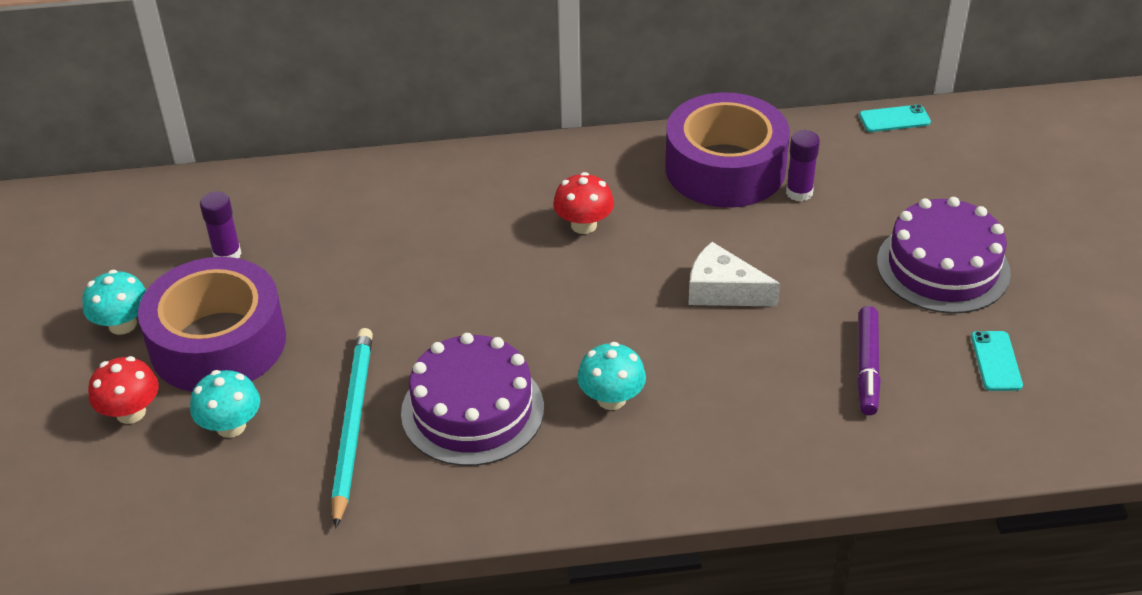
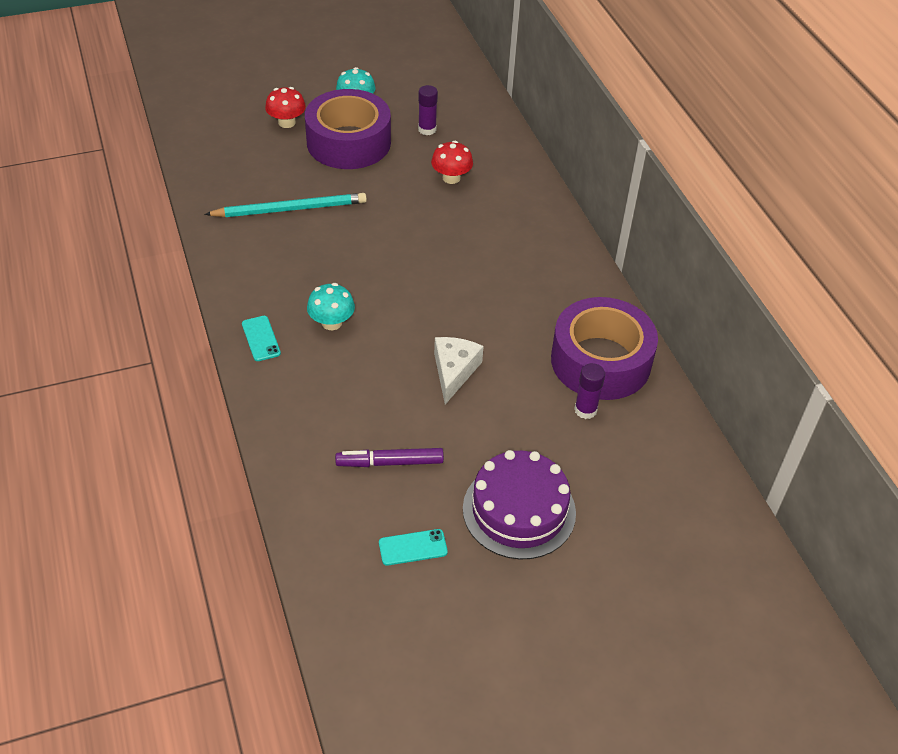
camera: 75 degrees right, 5 degrees up
turquoise mushroom [190,370,260,438] -> none
purple cake [401,333,544,466] -> none
red mushroom [553,172,614,234] -> red mushroom moved to [431,141,473,184]
turquoise phone [859,104,931,132] -> turquoise phone moved to [242,316,281,361]

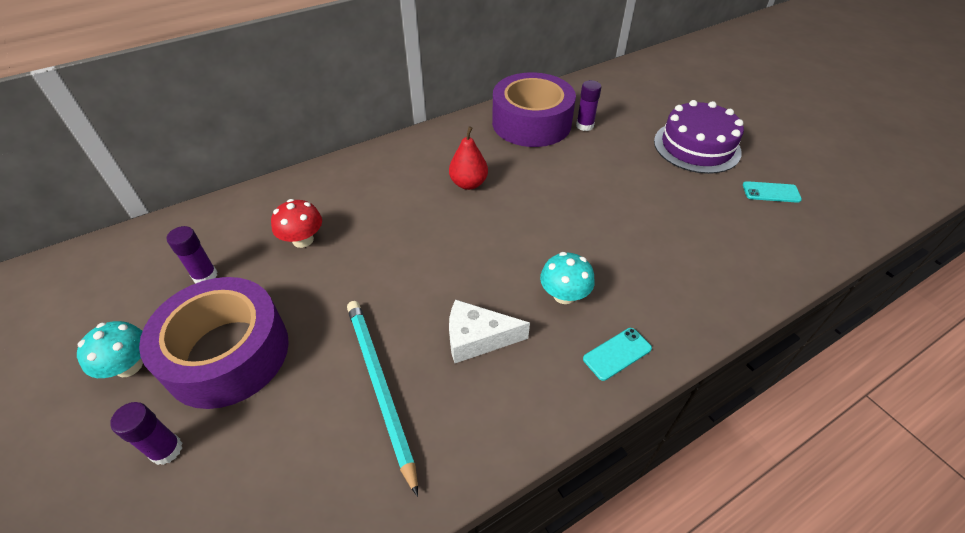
camera: 100 degrees left, 0 degrees up
red mushroom [265,87,306,128] -> purple glue stick [110,402,182,465]
purple marker [335,448,444,467] -> none
turquoise phone [379,529,448,566] -> turquoise phone turned 60 degrees counterclockwise [743,181,802,203]
white cheese [434,337,484,405] -> white cheese moved to [449,299,530,363]
none -> red pear [449,126,488,190]

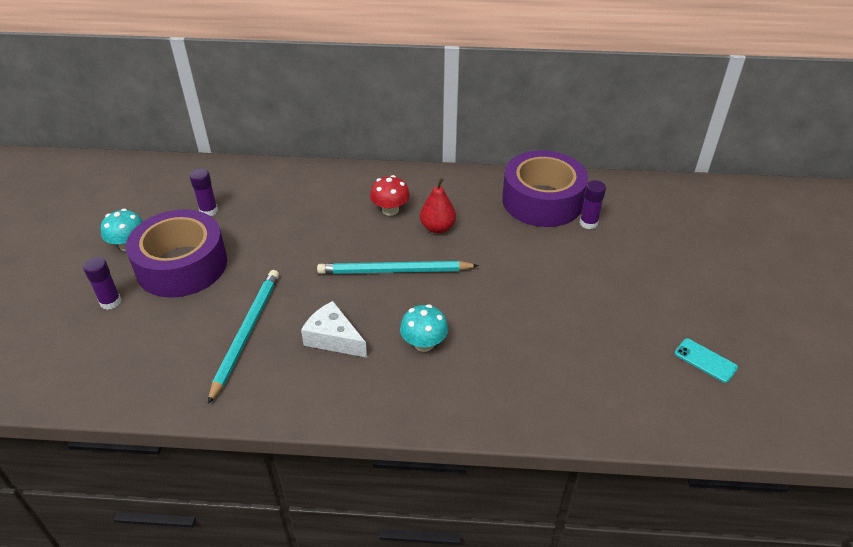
camera: 35 degrees right, 5 degrees down
red mushroom [271,199,322,248] -> red mushroom moved to [370,175,410,216]
turquoise phone [583,328,652,381] -> none
purple cake [654,100,744,174] -> none
none -> turquoise pencil [317,261,479,274]

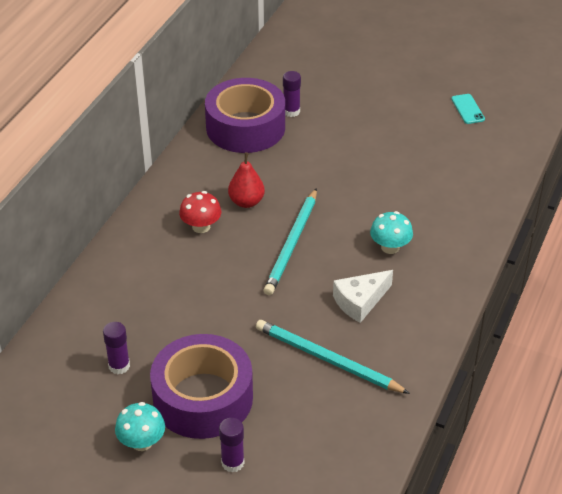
camera: 70 degrees left, 0 degrees up
turquoise phone [674,338,738,383] -> turquoise phone turned 75 degrees counterclockwise [451,94,485,124]

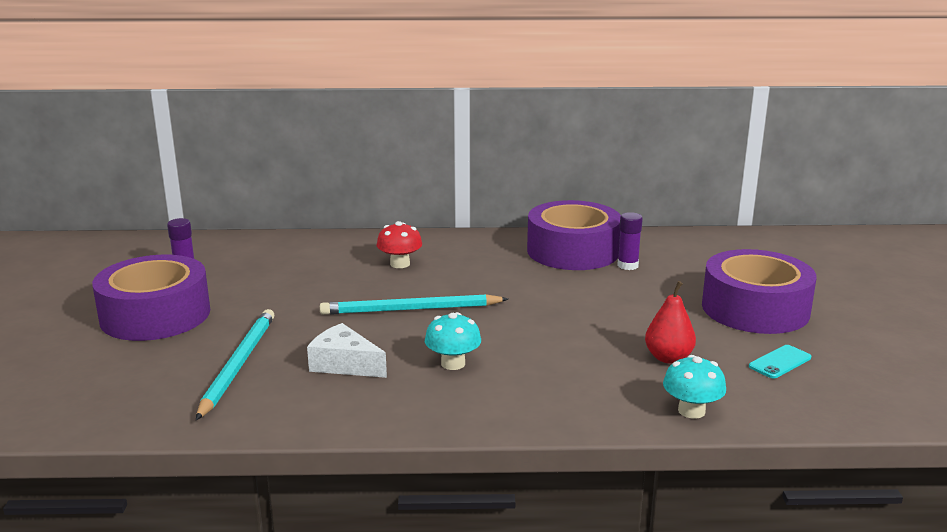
camera: 65 degrees right, 20 degrees down
turquoise mushroom [115,402,165,451] -> turquoise mushroom moved to [663,355,726,419]
purple glue stick [219,418,244,473] -> none
red pear [228,152,265,208] -> red pear moved to [645,281,696,364]
none -> purple tape [702,249,817,334]

